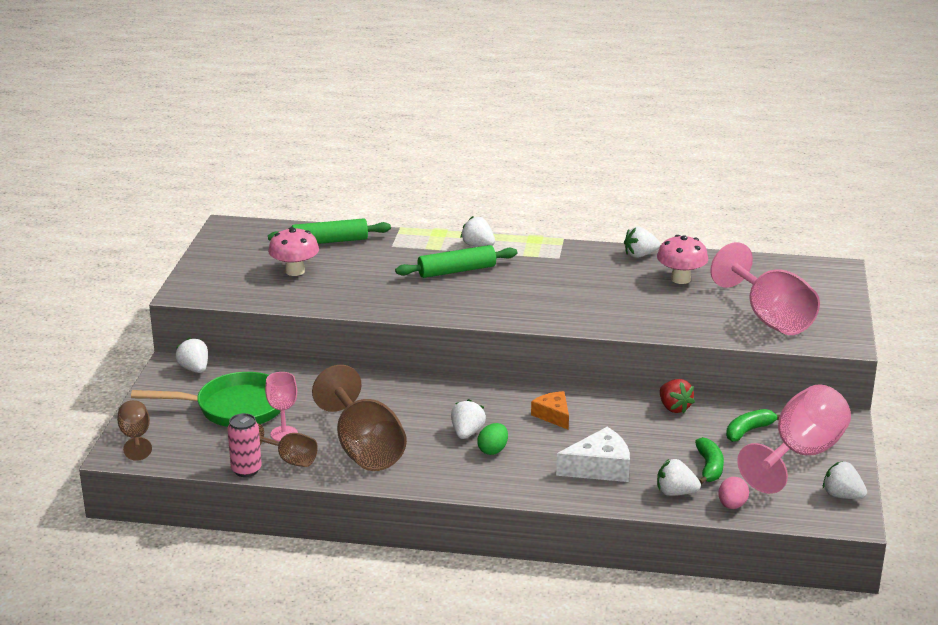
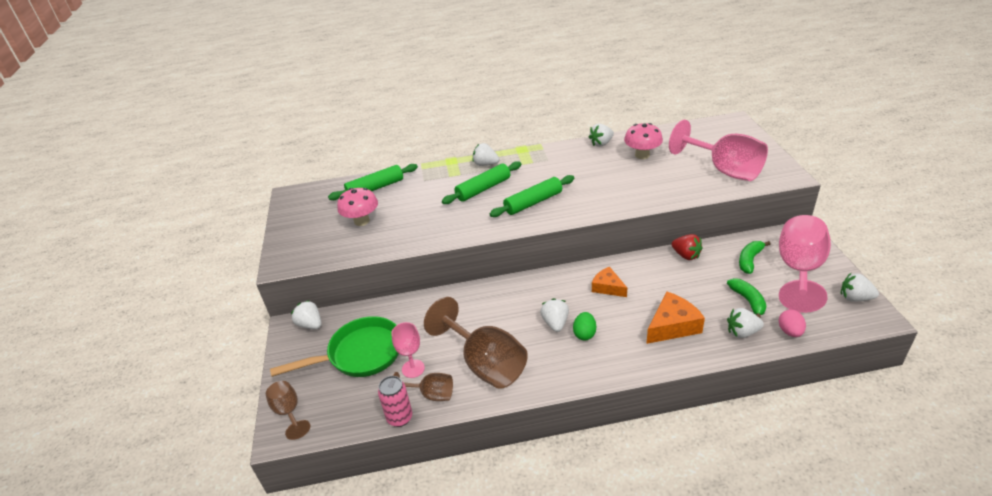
camera: 15 degrees left, 10 degrees up
white cheese [556,427,630,482] -> orange cheese [646,291,705,344]
none -> green rolling pin [490,175,574,217]

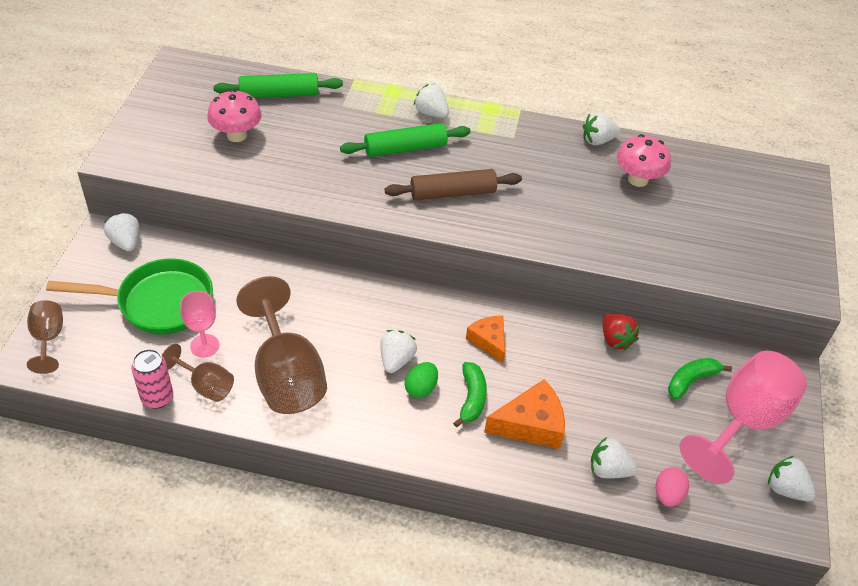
camera: 15 degrees right, 10 degrees up
green rolling pin [490,175,574,217] -> brown rolling pin [385,169,522,200]
pink goblet [669,120,768,181] -> none
green banana [727,278,767,318] -> green banana moved to [453,362,487,427]

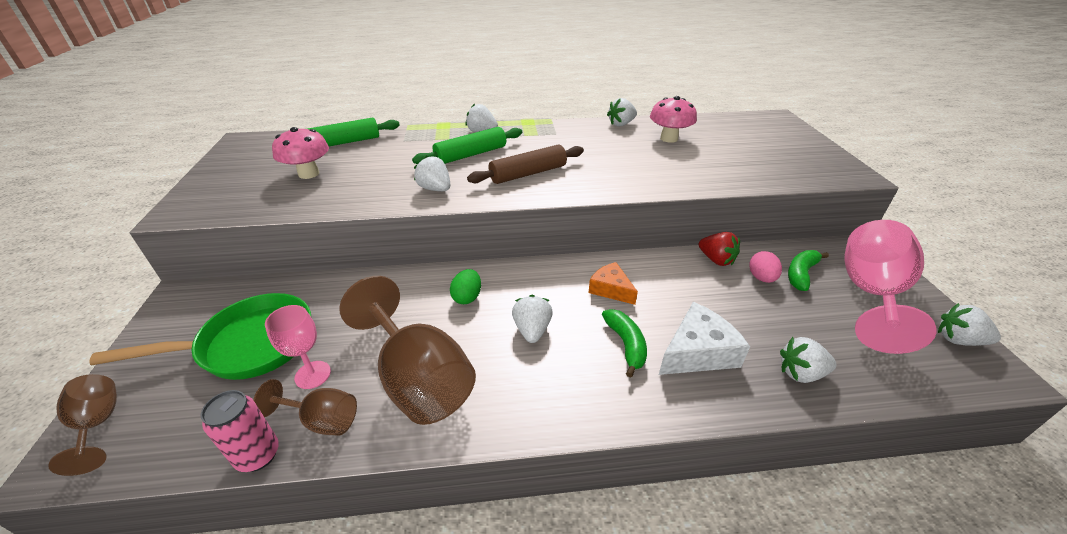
camera: 15 degrees left, 10 degrees down
white strawberry [104,213,139,252] -> white strawberry moved to [414,155,450,191]
green egg [405,362,438,398] -> green egg moved to [450,269,481,304]
orange cheese [484,379,565,449] -> white cheese [659,302,750,375]
pink egg [656,467,689,507] -> pink egg moved to [749,251,782,283]

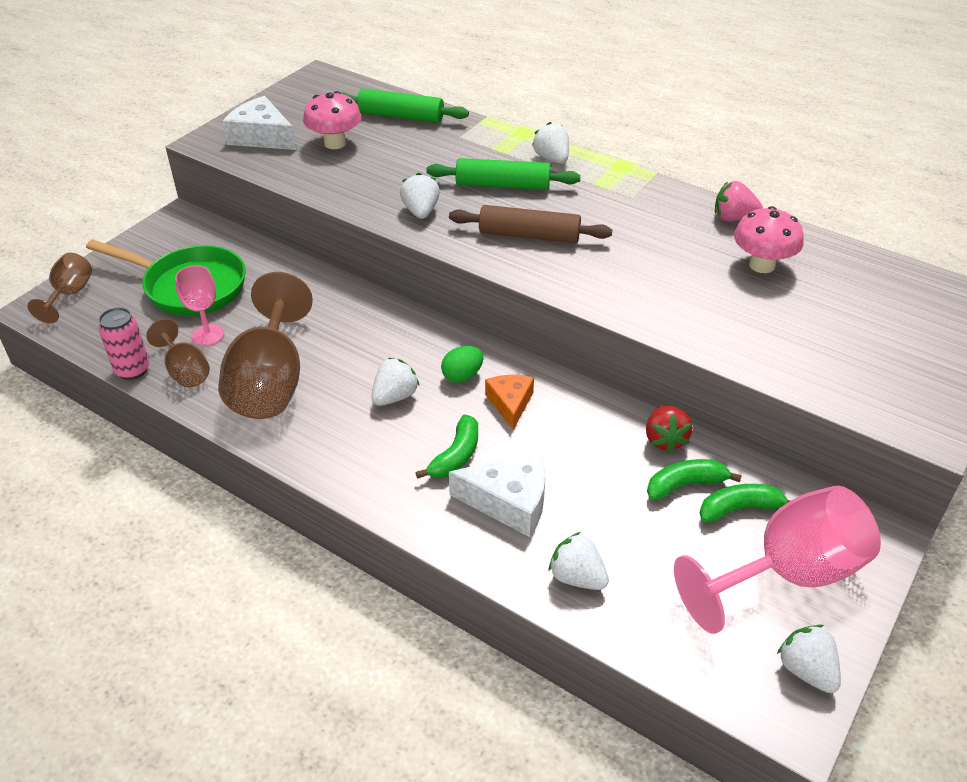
camera: 40 degrees right, 5 degrees up
green egg [450,269,481,304] -> green egg moved to [441,346,483,383]
white strawberry [607,98,637,126] -> pink strawberry [715,181,763,221]
pink egg [749,251,782,283] -> green banana [647,459,742,500]
none -> white cheese [223,96,296,150]

